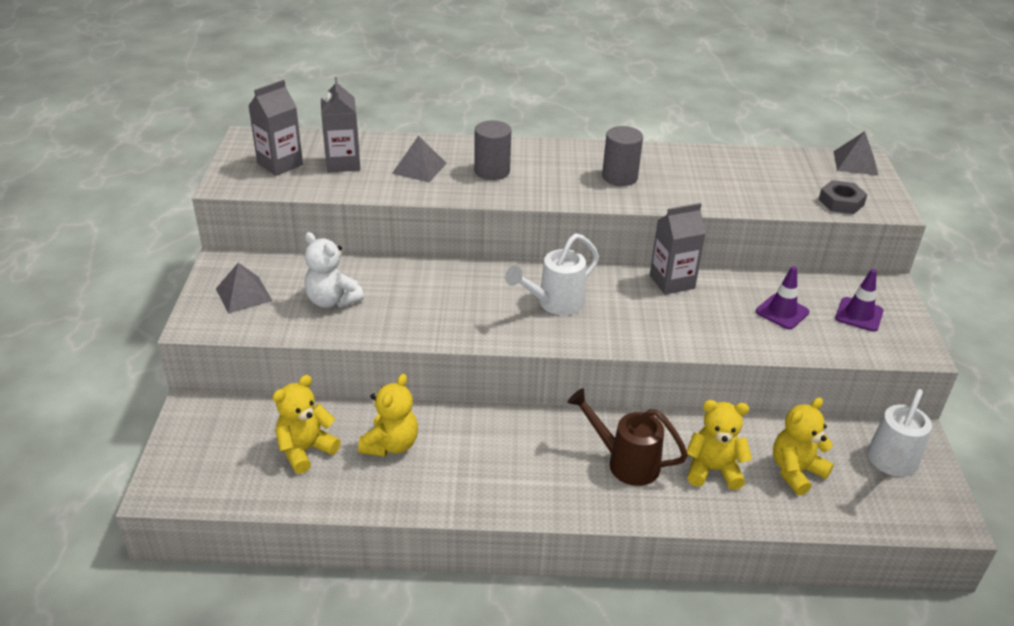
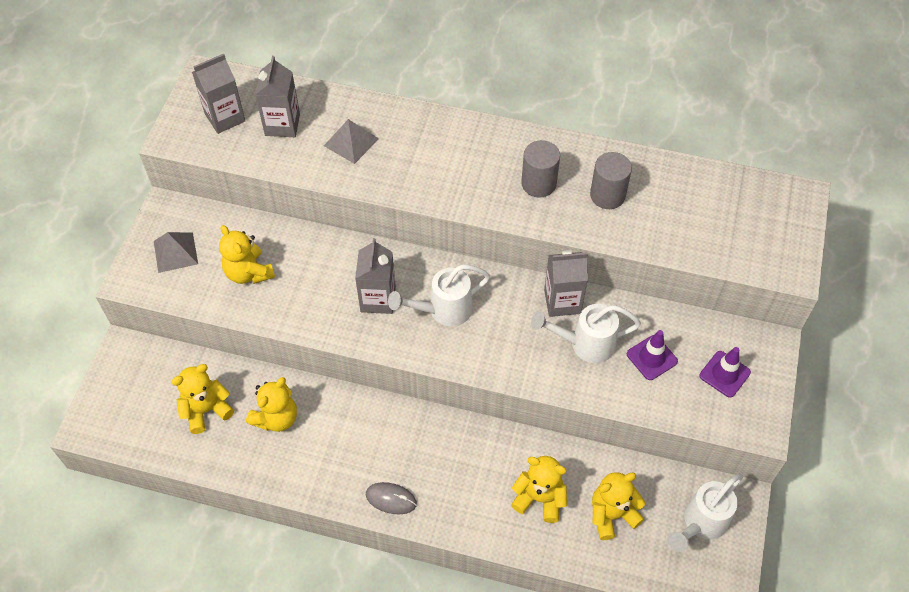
camera: 15 degrees right, 20 degrees up
white teddy bear [304,232,364,308] -> yellow teddy bear [219,225,275,284]
grey cylinder [474,120,511,180] -> grey cylinder moved to [590,152,632,209]
brown watering can [567,388,688,486] -> none
grey nut [819,180,868,214] -> none
grey pyramid [834,131,878,175] -> none
none -> grey carton [355,238,396,314]
none -> grey mouse [366,482,417,515]
none -> white watering can [531,304,641,363]

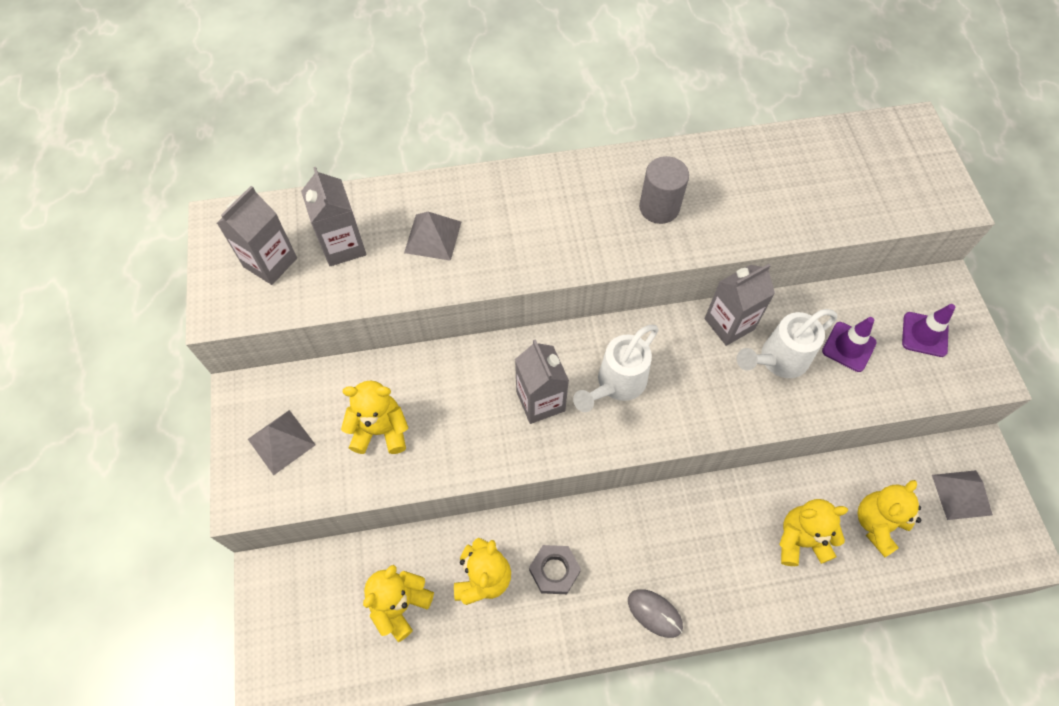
camera: 25 degrees left, 5 degrees up
yellow teddy bear [219,225,275,284] -> yellow teddy bear turned 150 degrees clockwise [341,380,408,454]
grey mouse [366,482,417,515] -> grey mouse turned 45 degrees clockwise [628,589,683,638]
grey cylinder [590,152,632,209] -> none
white watering can [668,474,743,552] -> grey pyramid [932,470,993,520]
none -> grey nut [529,545,581,594]

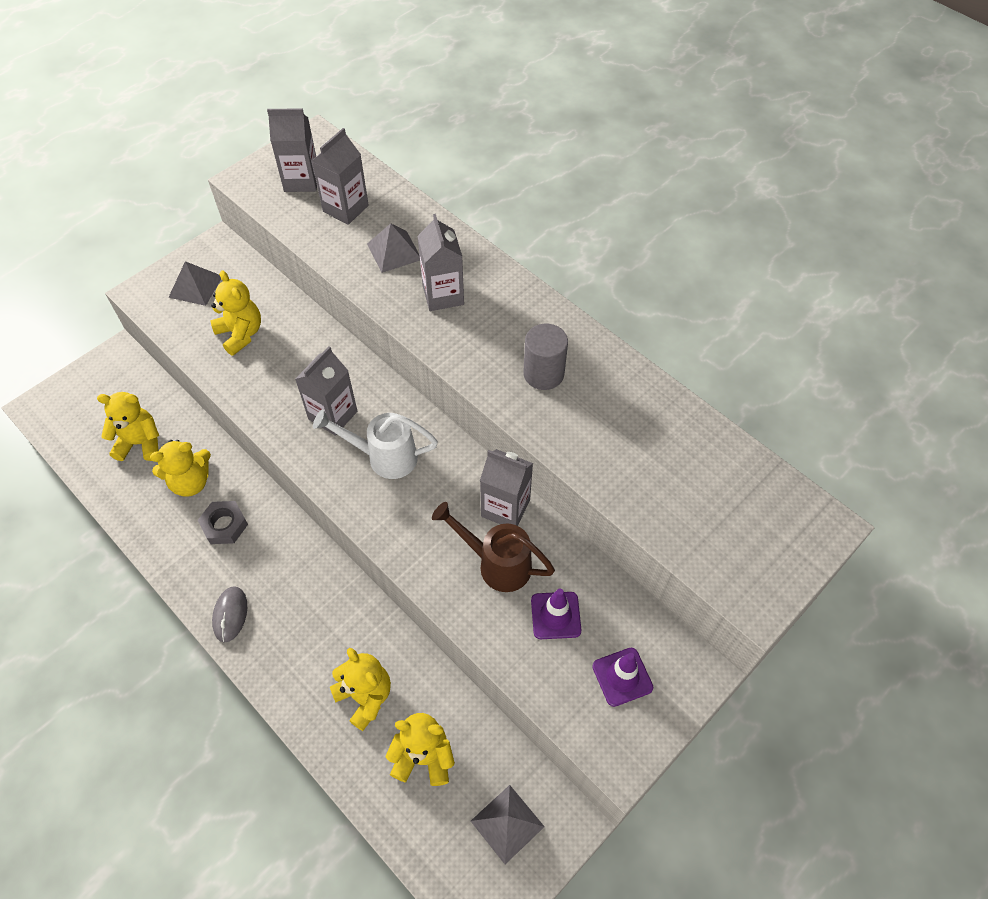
camera: 55 degrees right, 5 degrees down
white watering can [737,309,837,378] -> brown watering can [432,502,555,592]
none -> grey carton [418,214,464,311]

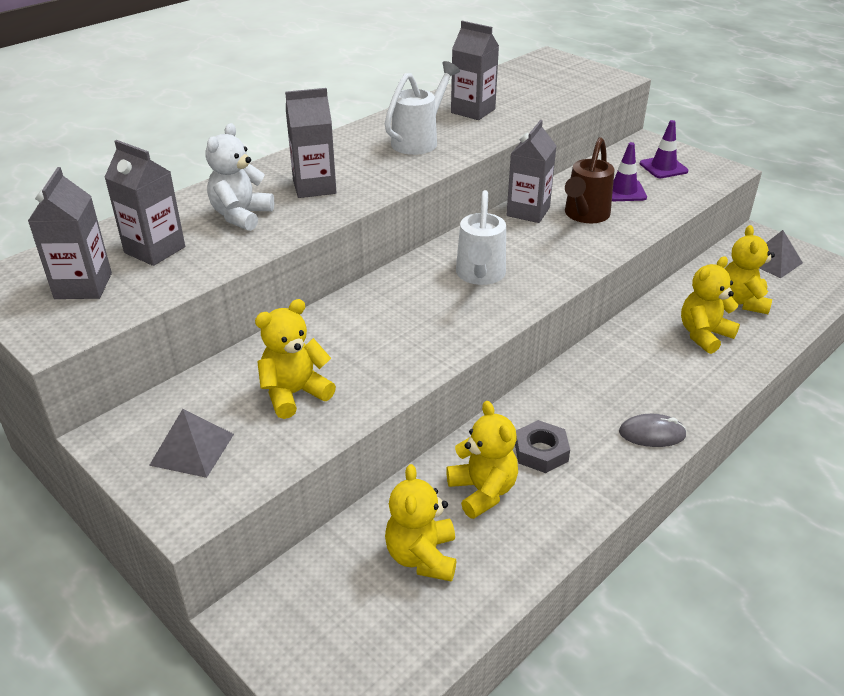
camera: 90 degrees left, 20 degrees down
grey carton [295,346,357,436] -> grey carton moved to [451,21,499,120]
grey pyramid [367,223,420,273] -> white teddy bear [206,123,274,231]
grey cylinder [524,324,568,390] -> white watering can [385,61,460,155]

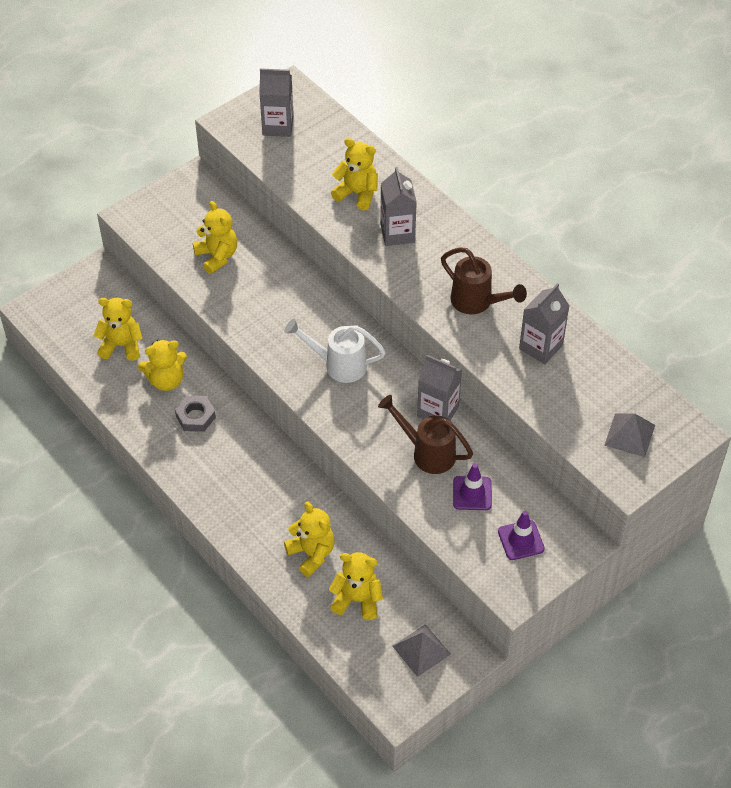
camera: 95 degrees right, 15 degrees up
grey carton [104,140,185,266] -> none
grey pyramid [149,409,234,478] -> grey pyramid moved to [604,413,655,457]
white teddy bear [206,123,274,231] -> yellow teddy bear [331,138,378,211]
white watering can [385,61,460,155] -> brown watering can [441,247,527,314]
grey mouse [619,414,687,447] -> none

